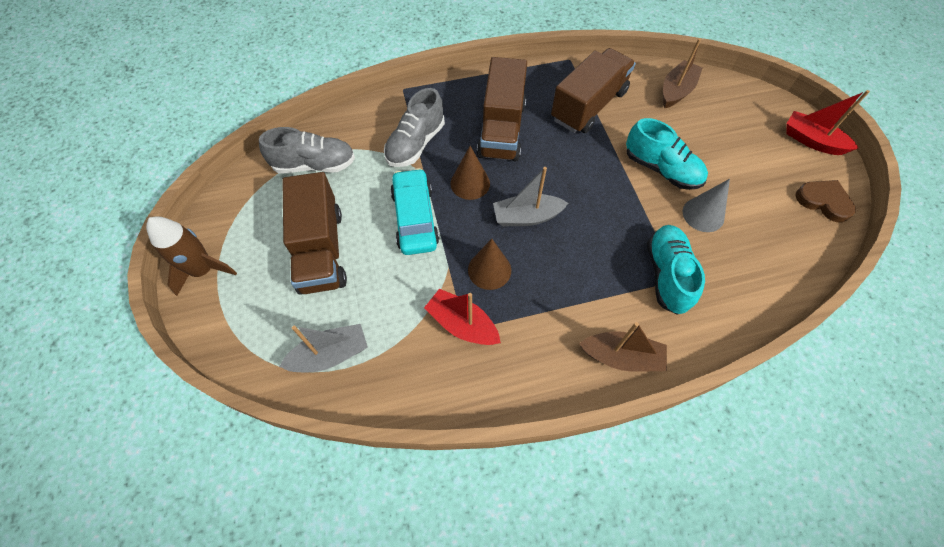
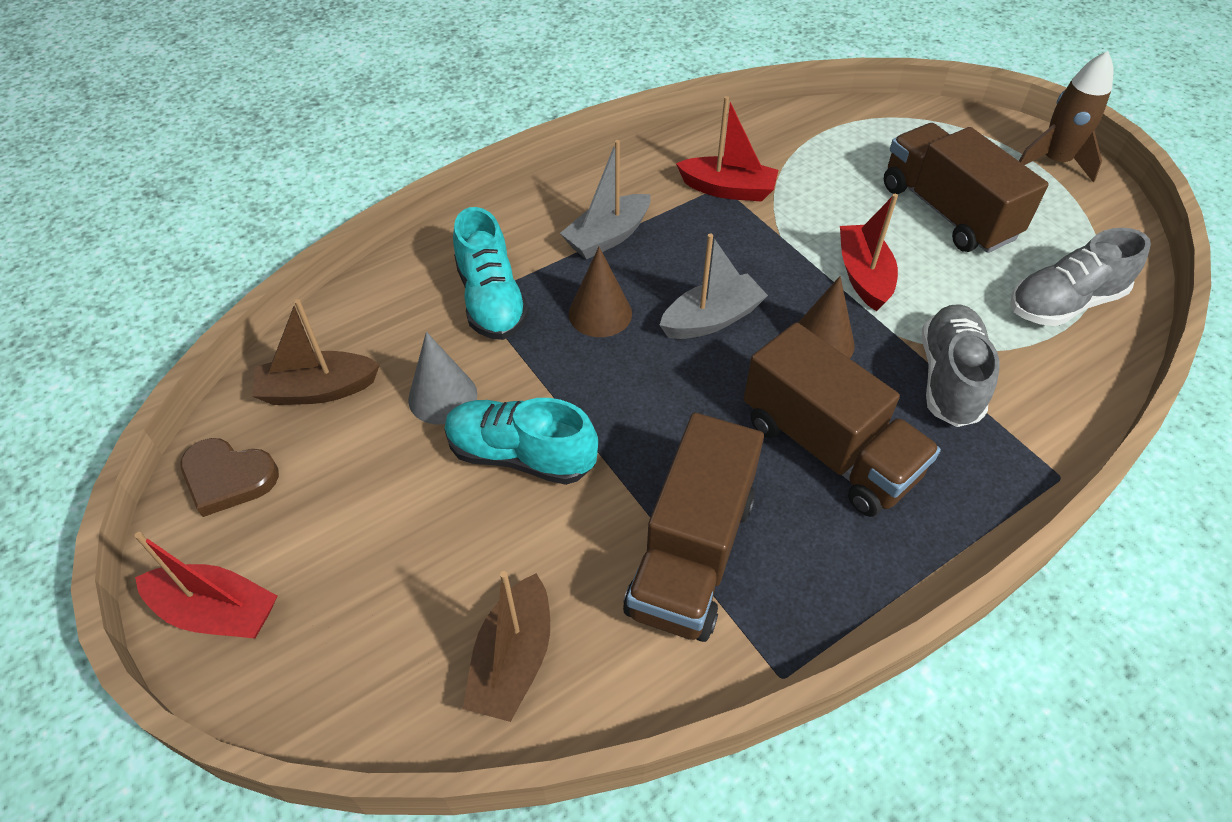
camera: 160 degrees right, 10 degrees down
grey boat [279,324,368,372] -> grey boat moved to [560,140,650,259]
turquoise car [390,168,439,255] -> red boat [840,194,898,311]
brown cone [468,239,511,290] -> brown cone moved to [569,247,632,337]
brown truck [477,57,527,161] -> brown truck turned 150 degrees clockwise [744,322,941,517]
brown boat [579,322,667,372] -> brown boat moved to [252,299,380,405]

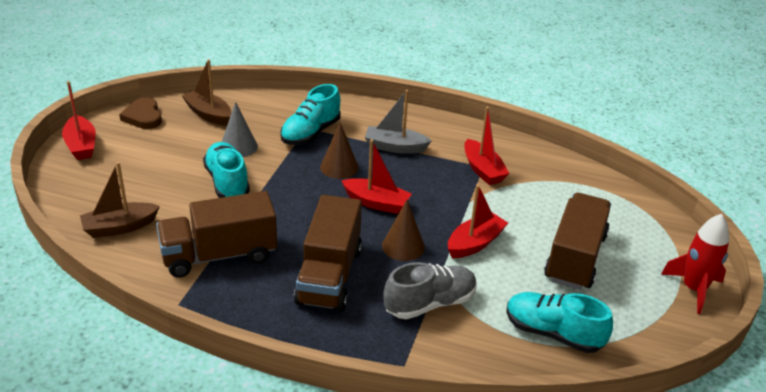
camera: 50 degrees right, 15 degrees down
grey boat [660,233,768,339] -> red boat [341,139,412,214]
grey shoe [1010,228,1151,326] -> turquoise shoe [506,292,613,353]
brown rocket [1019,51,1113,182] -> red rocket [661,214,729,314]

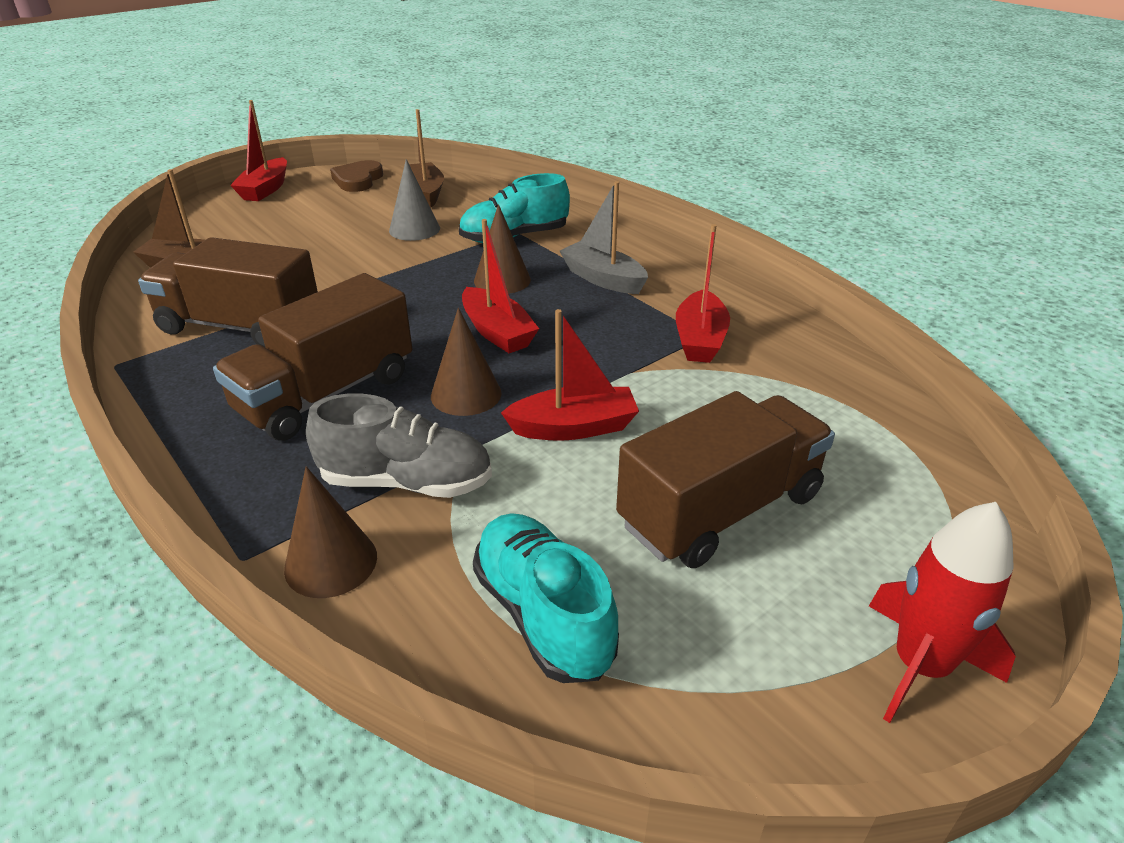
camera: 35 degrees right, 0 degrees up
turquoise shoe [203,142,250,198] -> none
none -> brown cone [284,467,377,598]

